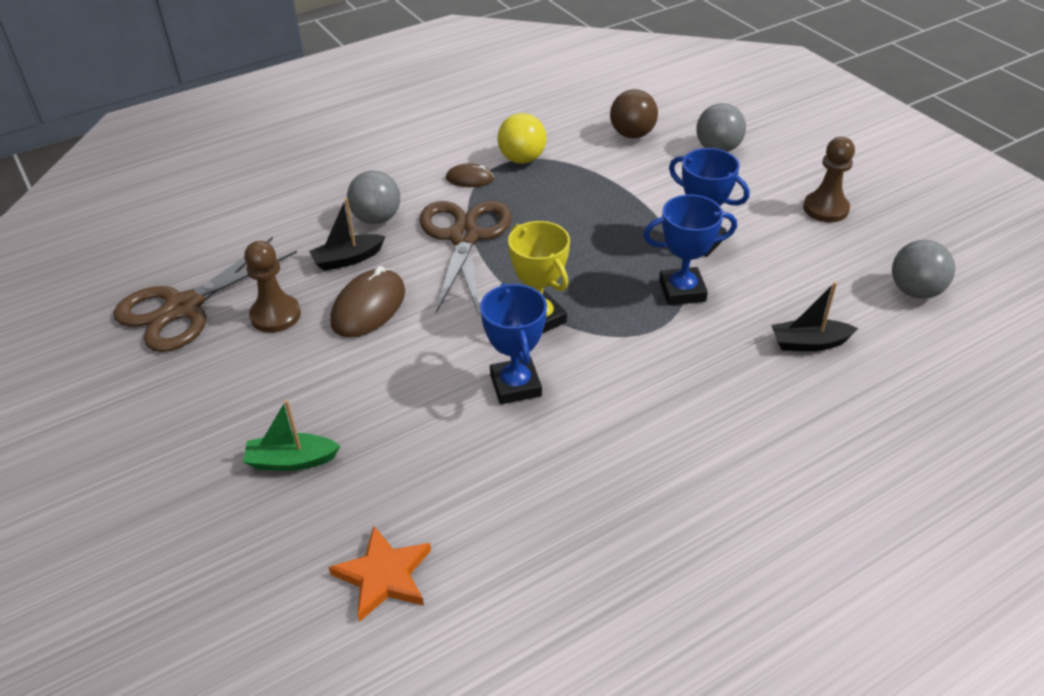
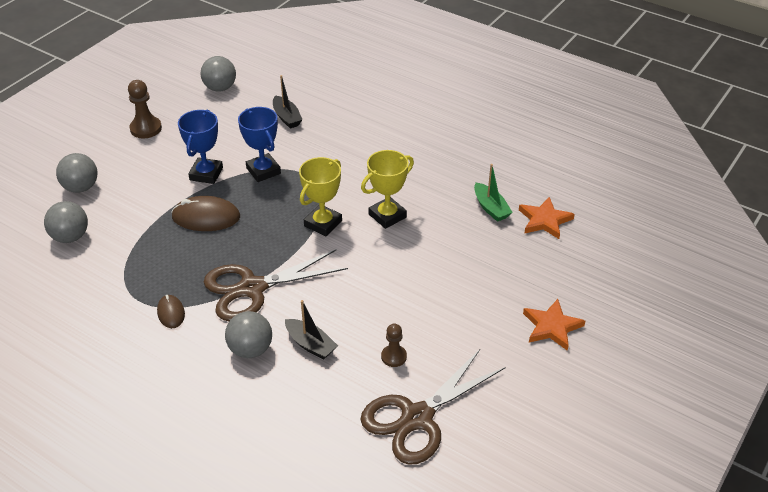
camera: 115 degrees left, 0 degrees up
brown scissors [114,237,297,352] -> brown scissors turned 120 degrees clockwise [360,349,505,465]
green boat [243,400,340,471] -> green boat moved to [474,164,513,222]
brown pawn [244,241,301,333] -> brown pawn [381,324,407,367], size x0.65
brown mouse [330,266,405,338] -> brown mouse moved to [171,196,240,231]
blue trophy [480,283,547,404] -> yellow trophy [361,150,414,229]
yellow ball [498,113,547,164] -> none
brown ball [610,89,658,138] -> grey ball [44,201,88,243]
none -> orange star [523,299,585,351]

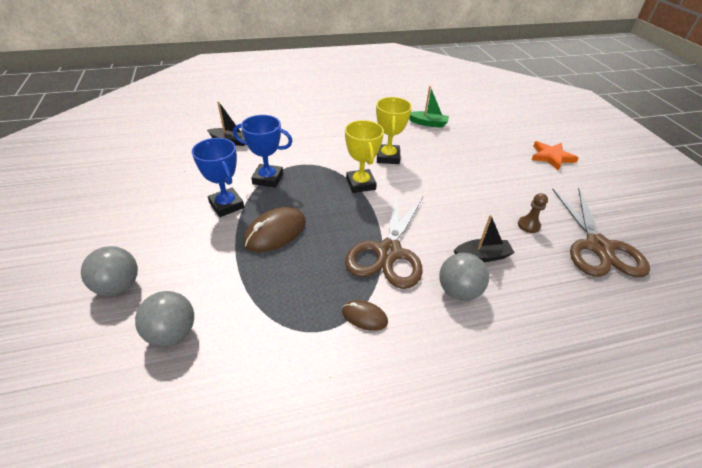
camera: 50 degrees left, 0 degrees up
brown pawn [128,80,162,138] -> none
grey ball [200,56,236,91] -> none
orange star [519,197,575,239] -> none

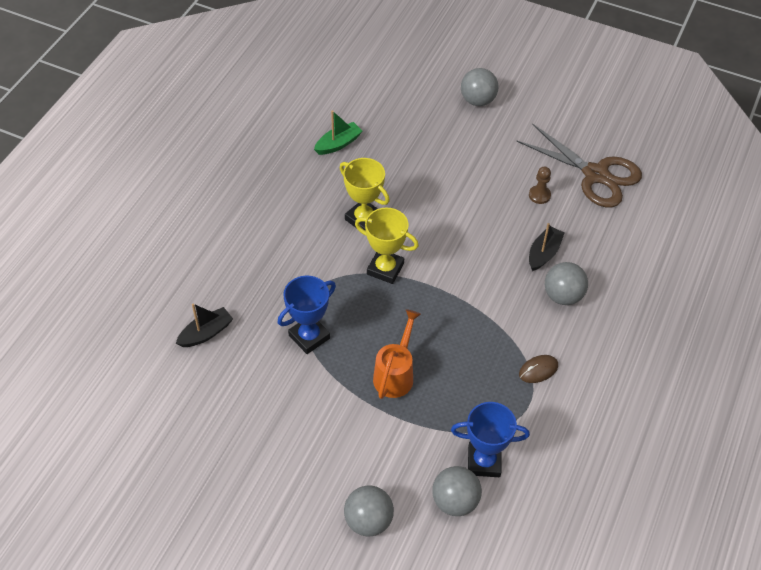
camera: 50 degrees left, 10 degrees up
blue trophy [192,138,244,217] -> blue trophy moved to [451,402,530,477]
brown mouse [244,207,306,252] -> orange watering can [373,309,421,399]
brown scissors [345,192,423,289] -> none
orange star [531,141,578,171] -> grey ball [461,68,498,106]

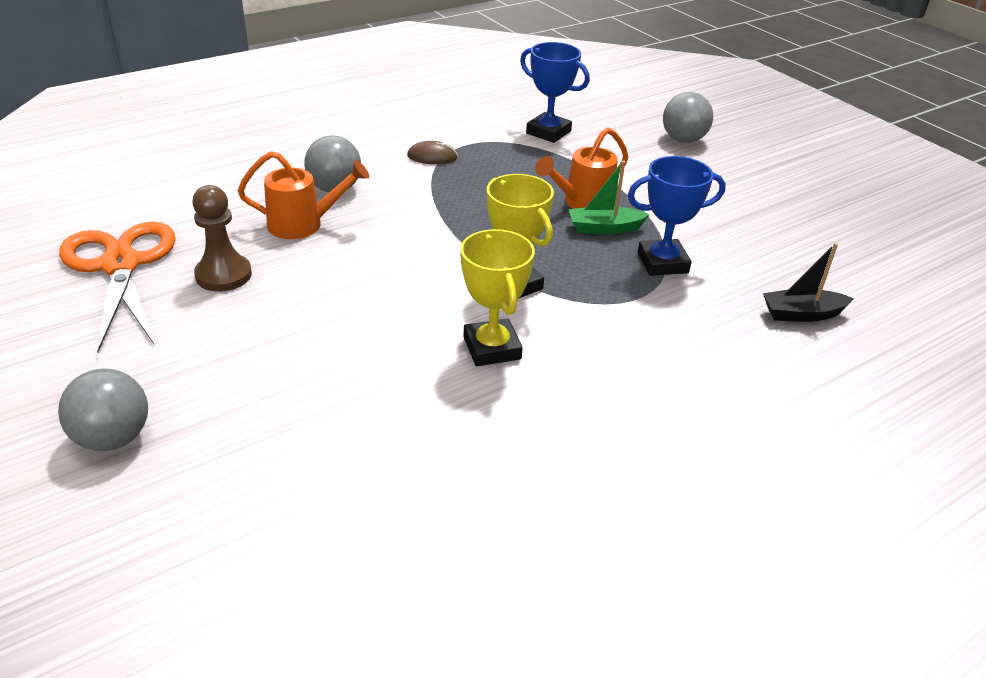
camera: 150 degrees left, 15 degrees down
green boat [314,110,362,155] -> green boat moved to [569,161,650,234]
grey ball [432,466,482,516] -> none
brown scissors [516,124,642,207] -> orange scissors [59,221,176,352]
brown pawn [529,166,551,204] -> brown pawn [192,185,252,291], size x1.55
black boat [529,223,565,271] -> orange watering can [238,151,369,239]

